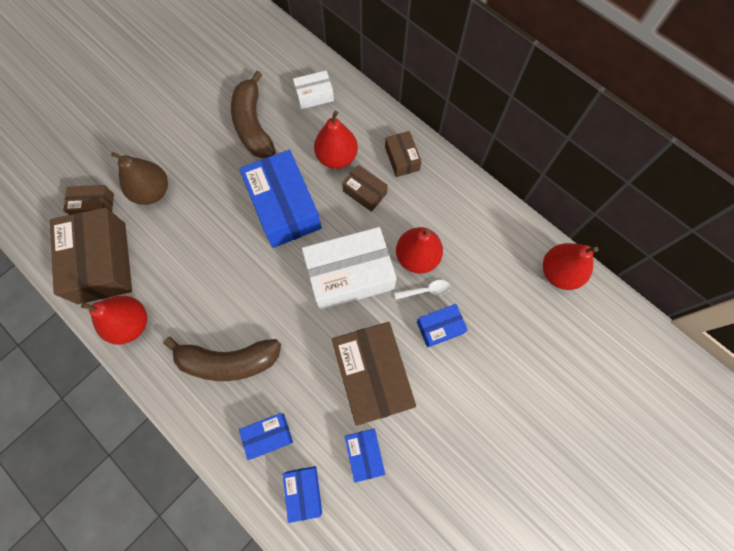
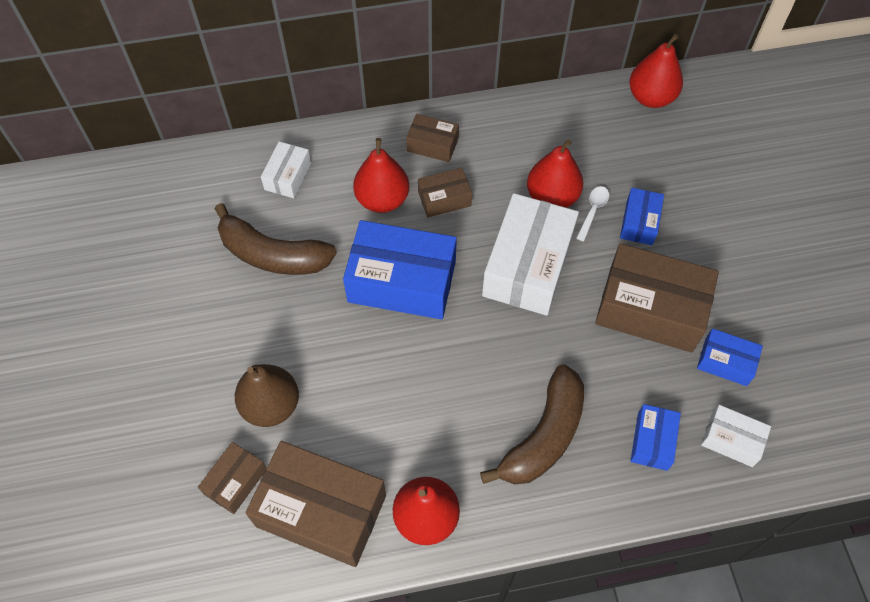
camera: 55 degrees left, 10 degrees down
blue box [283,466,322,523] -> white box [701,405,771,467]

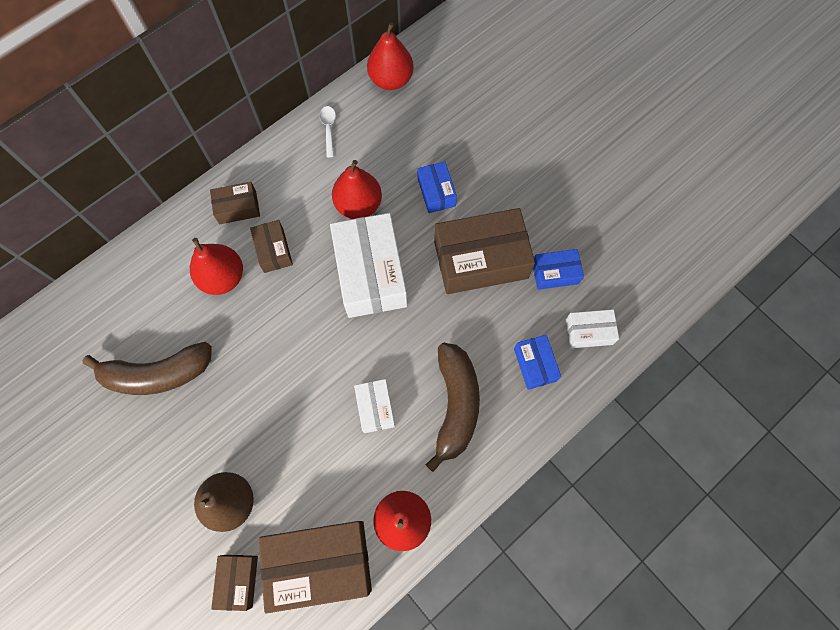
camera: 30 degrees left, 10 degrees up
white box [261,141,311,198] -> white box moved to [354,379,395,433]
blue box [343,220,457,319] -> none
brown box [418,168,472,217] -> brown box turned 60 degrees counterclockwise [250,220,293,273]
white spoon [576,186,609,241] -> white spoon moved to [320,106,336,157]

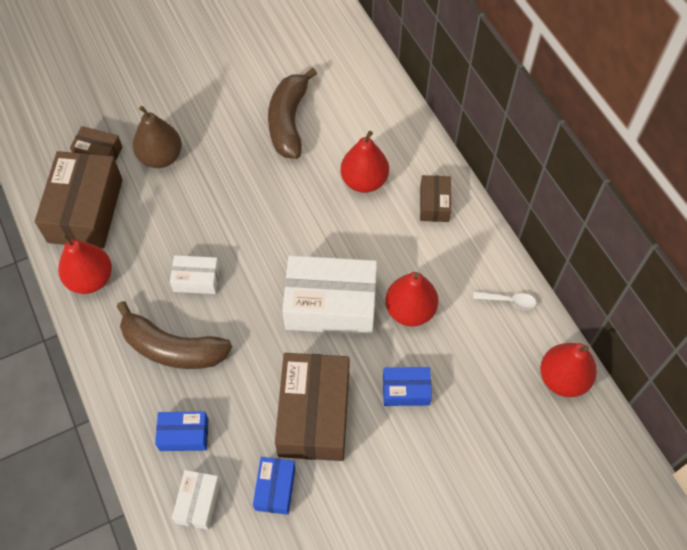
camera: 105 degrees right, 10 degrees down
brown box [250,220,293,273] -> none

